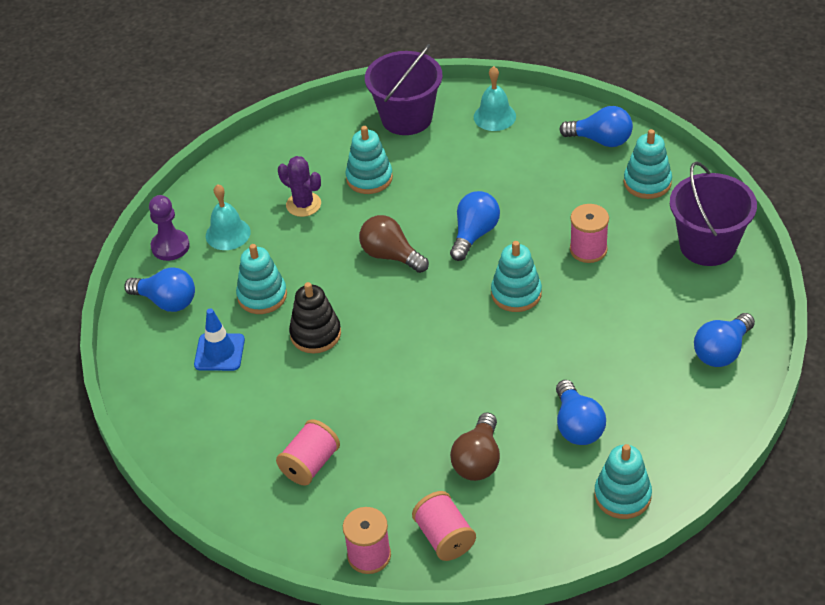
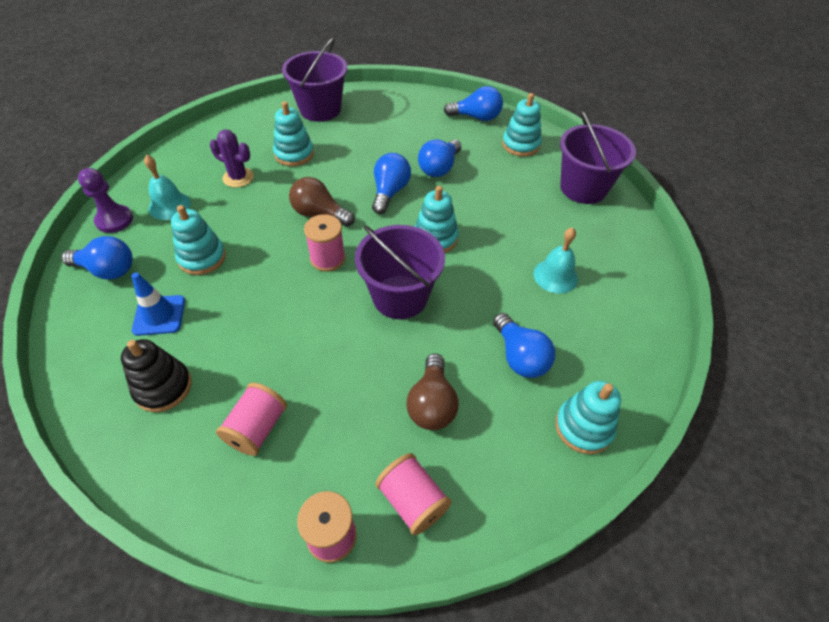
camera: 15 degrees left, 5 degrees up
black stacking toy [289,282,341,353] -> black stacking toy moved to [121,339,192,412]
turquoise bell [474,66,516,131] -> turquoise bell moved to [533,227,578,293]
pink spool [570,204,609,263] -> pink spool moved to [304,214,345,272]
blue light bulb [694,313,755,367] -> blue light bulb moved to [418,140,461,177]
none -> purple bucket [355,225,445,319]

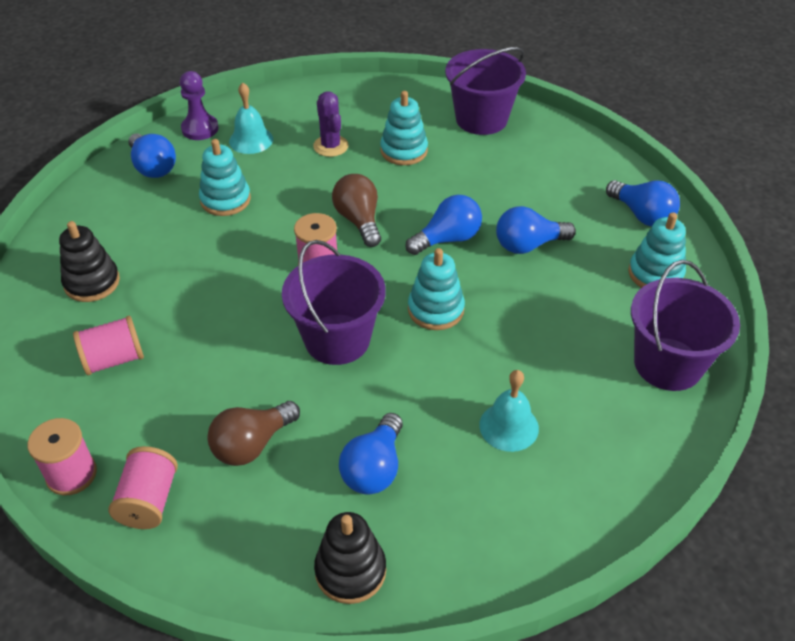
camera: 45 degrees right, 5 degrees down
blue traffic cone [131,273,185,336] -> none
turquoise stacking toy [555,381,621,454] -> black stacking toy [314,512,386,604]

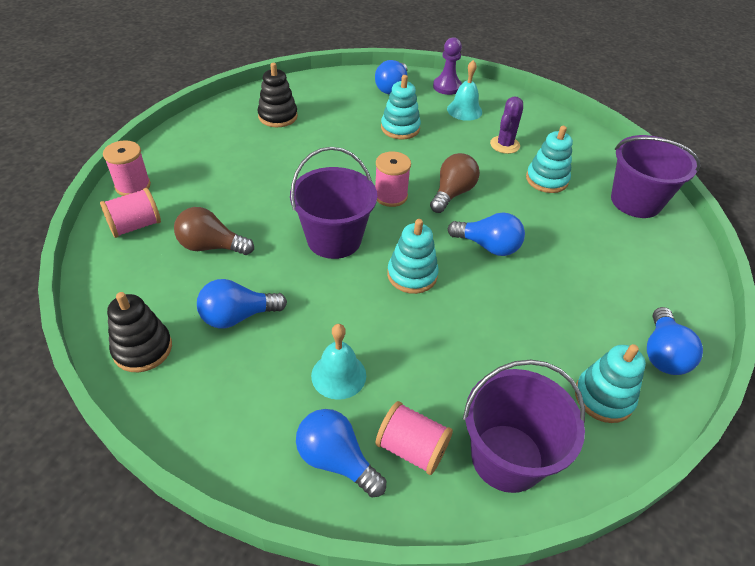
camera: 50 degrees right, 0 degrees up
pink spool [73,316,144,375] -> pink spool moved to [375,401,453,475]
blue light bulb [496,206,576,254] -> blue light bulb moved to [296,409,386,498]

